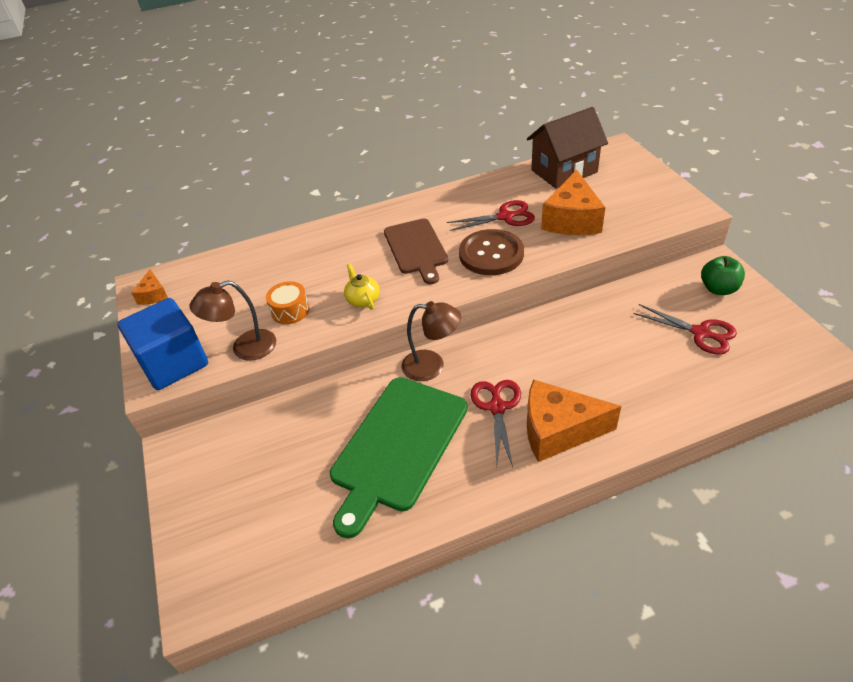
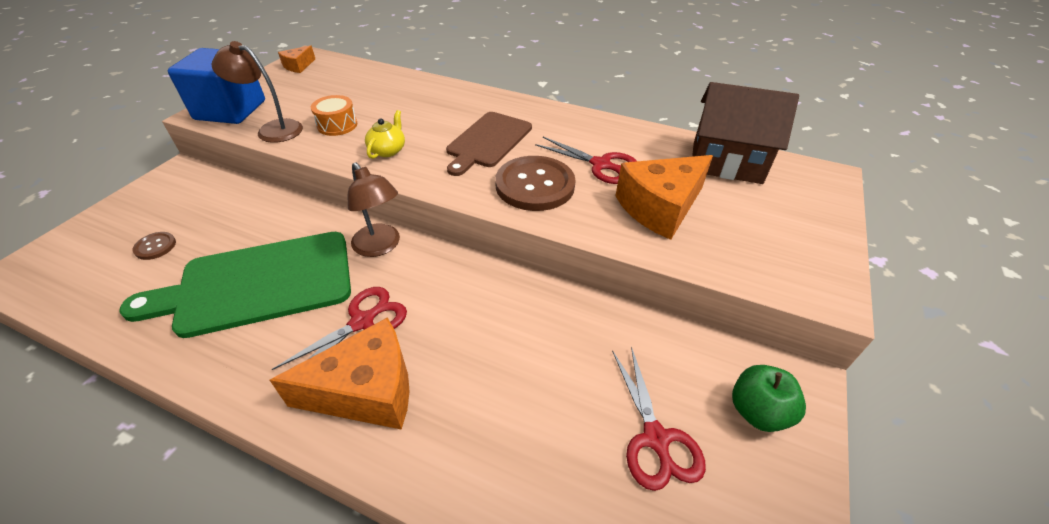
camera: 40 degrees right, 0 degrees up
orange cheese [527,379,621,462] -> orange cheese turned 120 degrees clockwise [270,317,410,430]
none -> brown button [133,232,176,260]

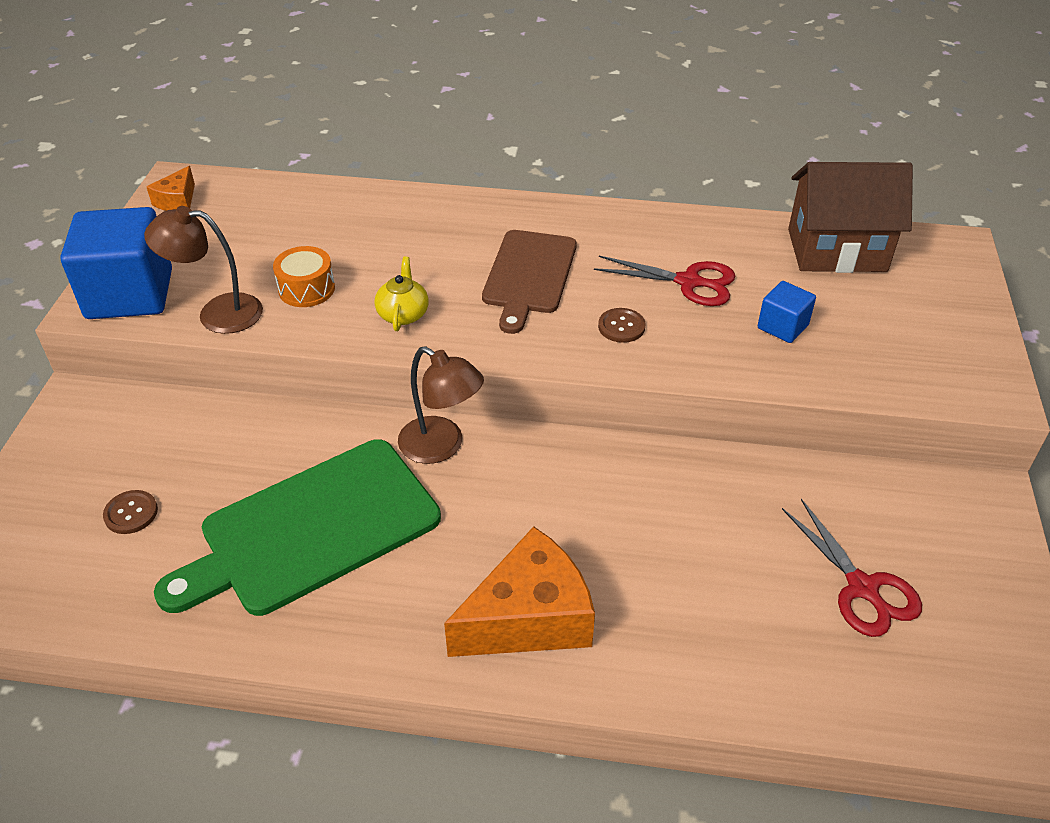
camera: 15 degrees left, 0 degrees up
red scissors [272,287,407,370] -> none
brown button [495,156,576,211] -> brown button [598,308,646,343], size x0.45
orange cheese [615,155,713,240] -> blue cube [758,281,816,343]
green apple [732,365,806,432] -> none

